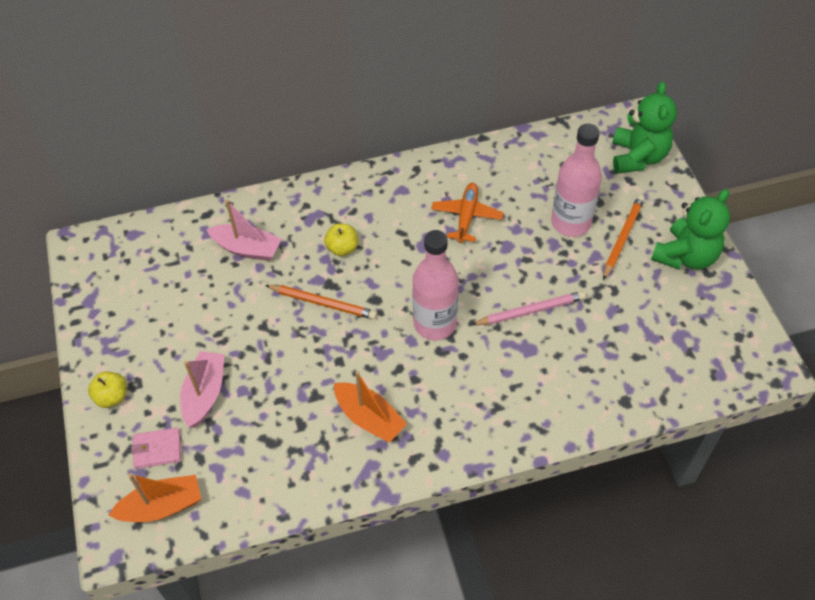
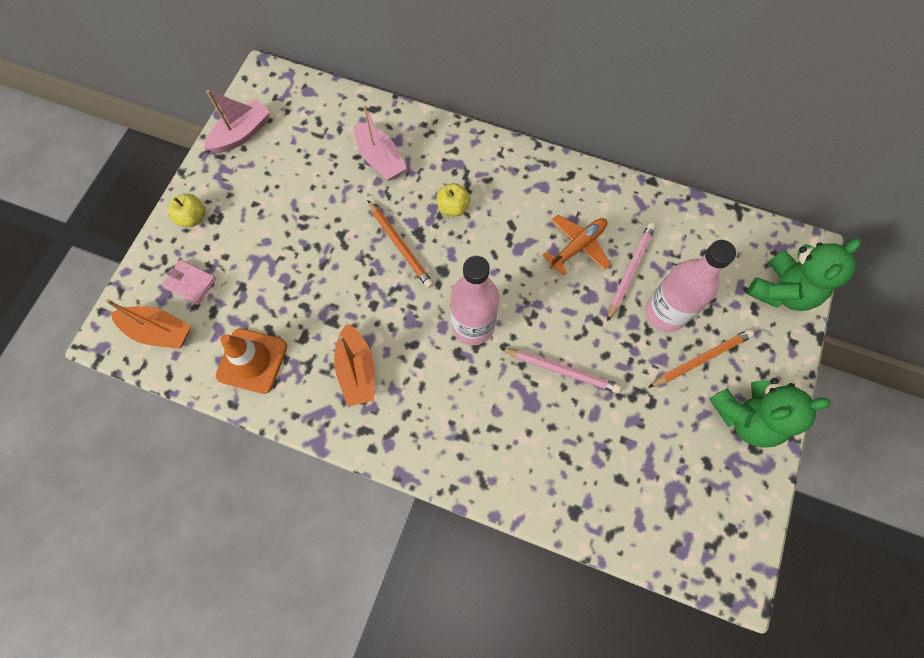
camera: 35 degrees right, 15 degrees up
pink boat [180,351,225,428] -> pink boat moved to [204,90,270,153]
none -> orange traffic cone [216,328,287,394]
none -> pink pencil [607,223,656,322]

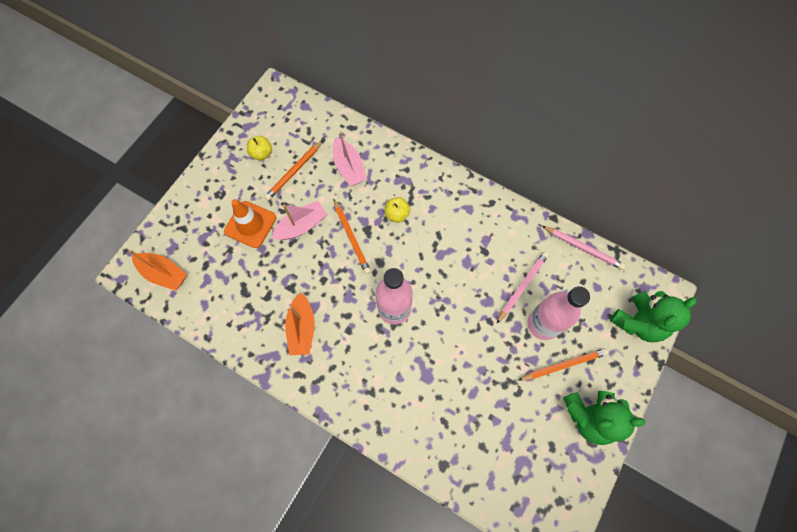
camera: 10 degrees right, 0 degrees up
pink wallet [162,260,216,305] -> none
yellow apple [169,194,205,227] -> yellow apple moved to [247,136,272,160]
pink boat [204,90,270,153] -> pink boat moved to [271,201,327,240]
orange traffic cone [216,328,287,394] -> orange traffic cone moved to [224,199,276,248]
pink pencil [500,348,621,393] -> pink pencil moved to [542,226,625,270]
orange plane [543,215,611,276] -> none
none -> orange pencil [264,140,323,201]

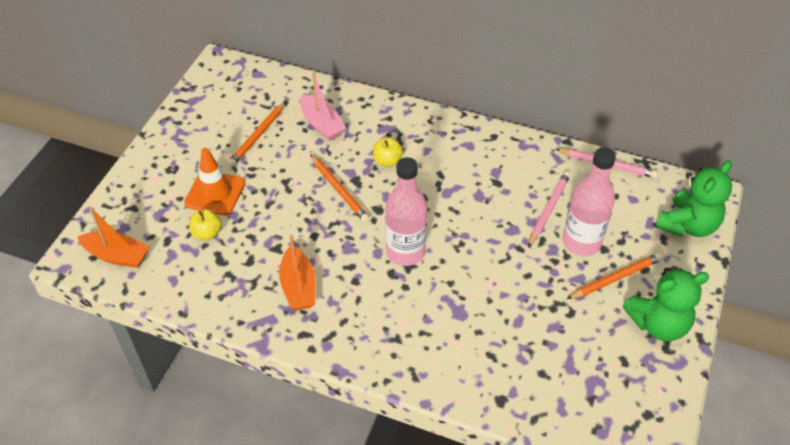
camera: 10 degrees left, 20 degrees down
yellow apple [247,136,272,160] -> yellow apple moved to [189,209,222,240]
pink boat [271,201,327,240] -> none

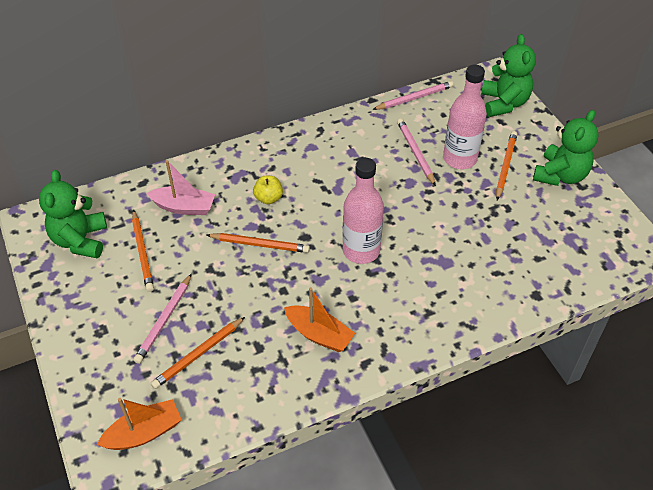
camera: 45 degrees left, 0 degrees up
orange traffic cone [184,148,245,216] -> pink pencil [133,274,192,364]
yellow apple [189,209,222,240] -> orange pencil [151,317,245,389]
none -> green teddy bear [39,170,107,258]

